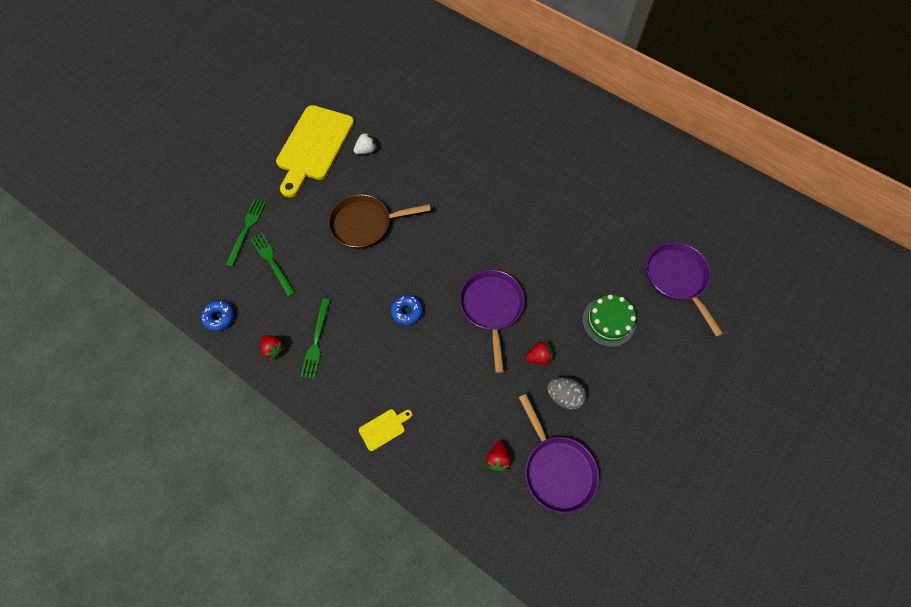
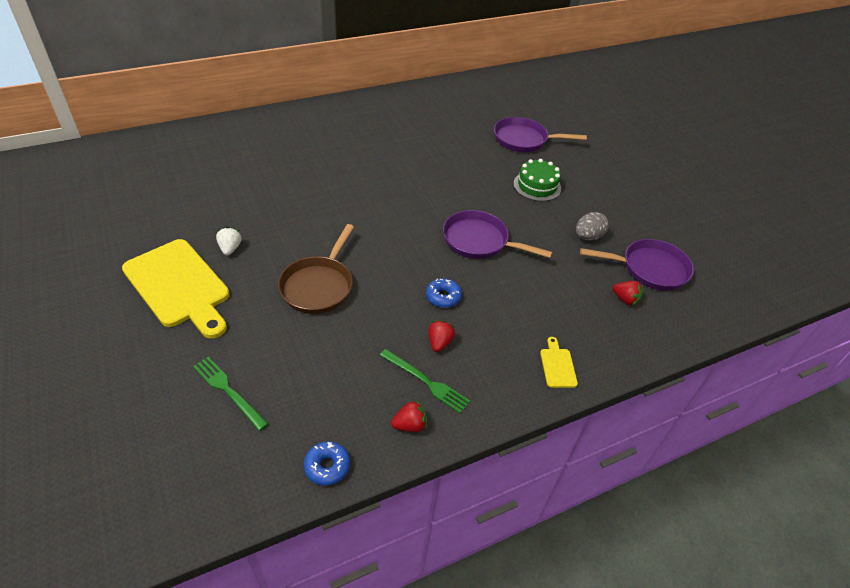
camera: 65 degrees left, 20 degrees down
green fork [251,233,295,297] -> none
red strawberry [525,341,553,365] -> red strawberry moved to [428,321,455,352]

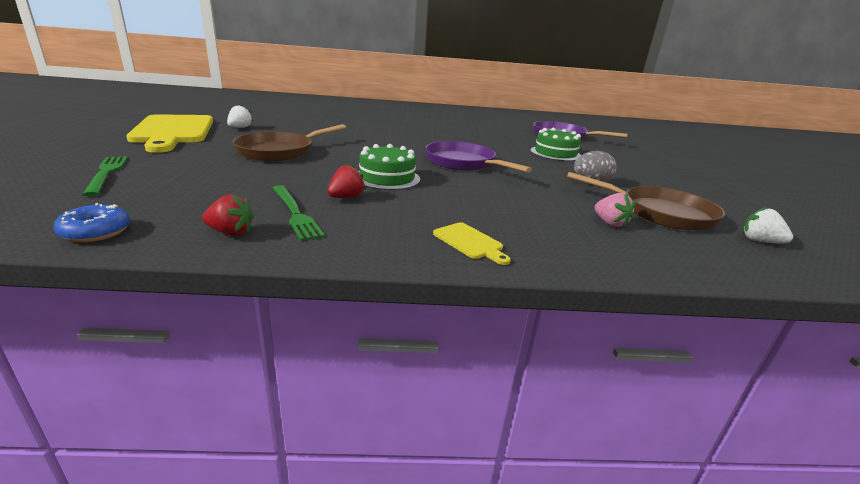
camera: 25 degrees right, 20 degrees down
blue donut [426,278,462,308] -> green cake [359,144,420,190]
yellow cutting board [540,337,578,388] -> yellow cutting board turned 120 degrees clockwise [433,222,511,265]
purple pan [580,239,694,291] -> brown pan [567,172,725,231]
red strawberry [613,281,643,305] -> pink strawberry [595,193,635,228]
none -> white strawberry [742,207,793,243]

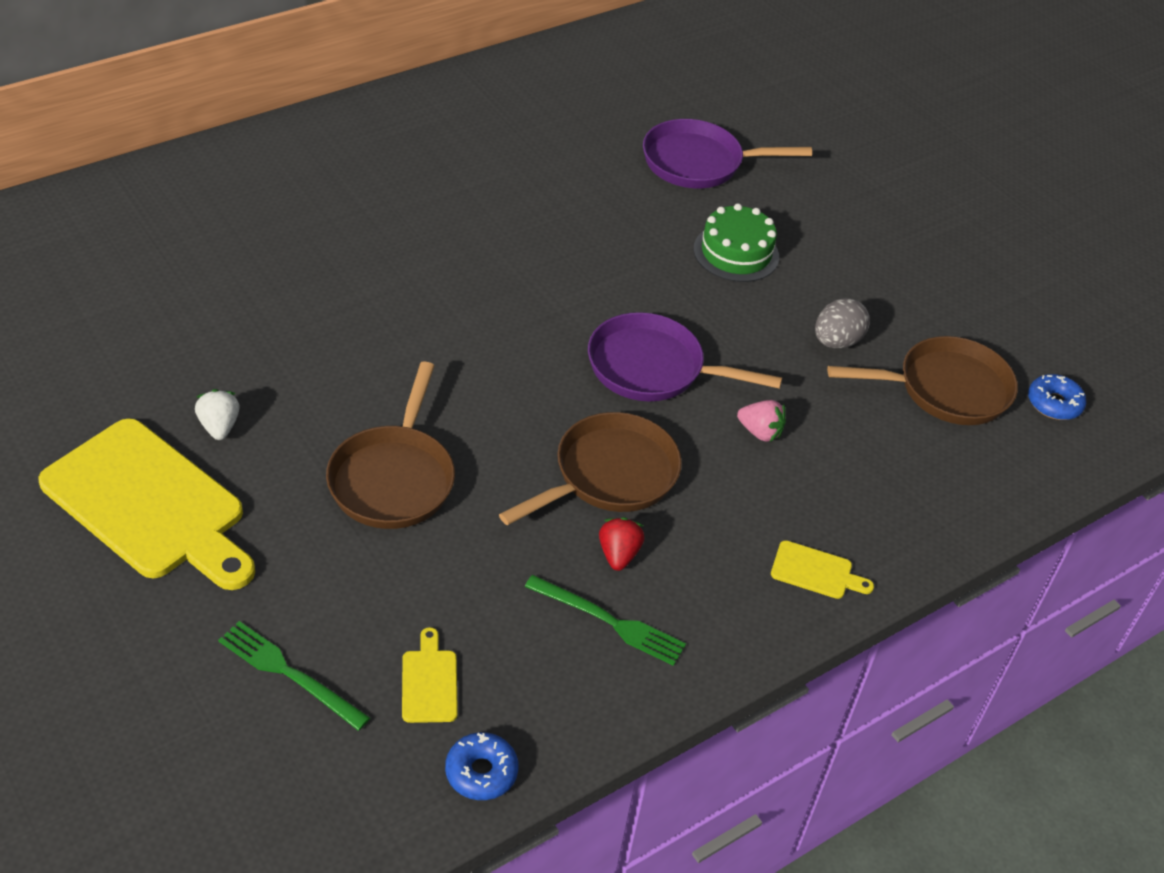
camera: 35 degrees left, 20 degrees up
red strawberry [202,194,254,236] -> none
green cake [359,144,420,190] -> brown pan [499,412,682,525]
pink strawberry [595,193,635,228] -> pink strawberry moved to [737,400,786,442]
white strawberry [742,207,793,243] -> blue donut [1028,374,1086,420]
none -> yellow cutting board [402,627,458,723]

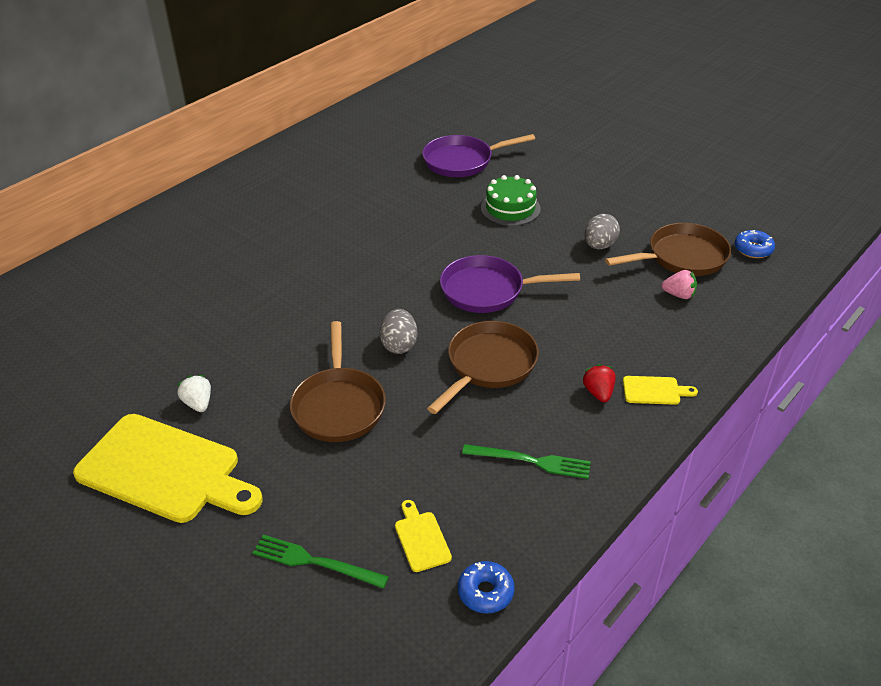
camera: 10 degrees left, 5 degrees down
red strawberry [599,517,645,571] -> red strawberry moved to [582,364,616,402]
pink strawberry [737,400,786,442] -> pink strawberry moved to [661,270,697,299]
none -> grey egg [380,309,417,354]

